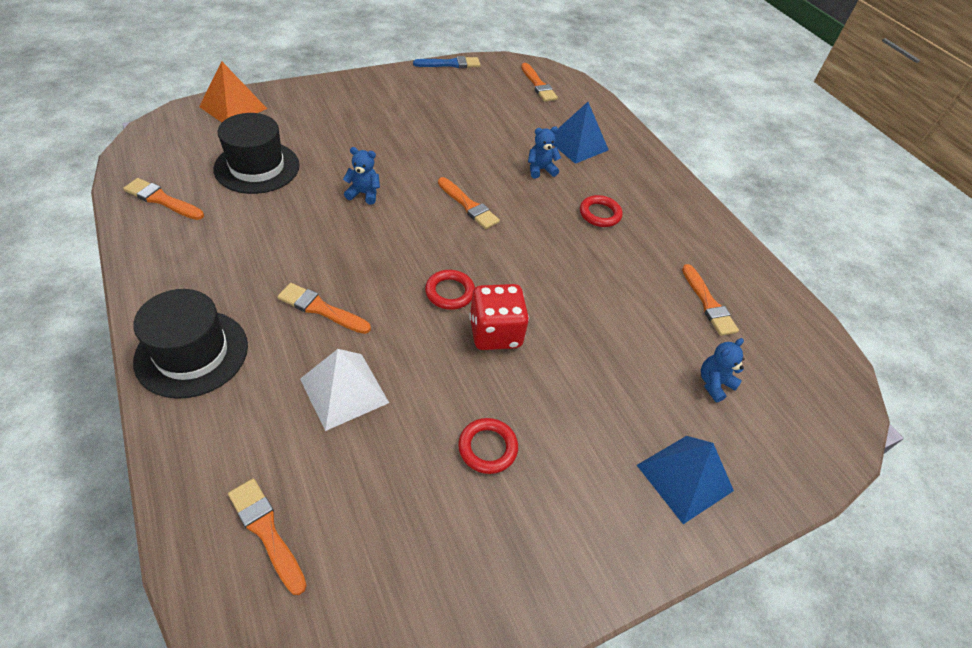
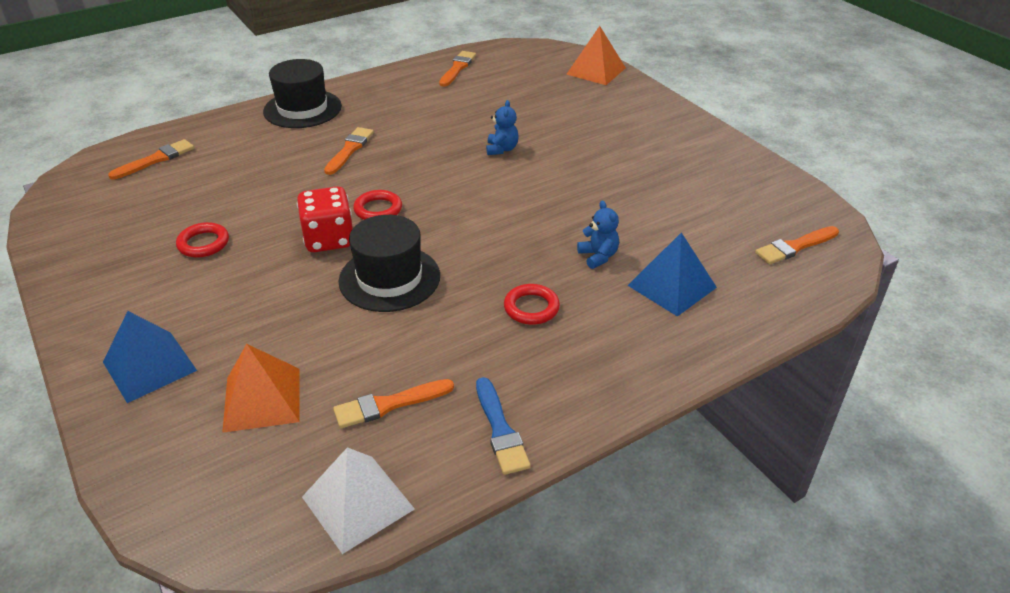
camera: 90 degrees right, 10 degrees down
black hat [213,113,300,194] -> black hat moved to [339,215,440,312]
white pyramid [300,349,389,431] -> white pyramid moved to [302,447,415,554]
blue brush [413,56,480,68] -> blue brush moved to [476,377,531,475]
orange brush [438,177,500,229] -> none
blue teddy bear [701,338,745,402] -> orange pyramid [222,344,300,433]

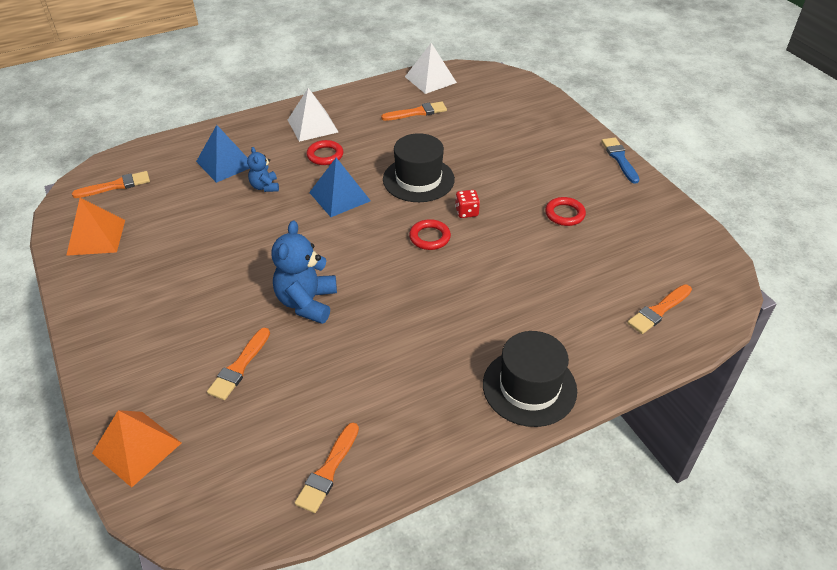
camera: 175 degrees left, 5 degrees up
blue pyramid [103,311,197,403] -> blue pyramid moved to [309,158,371,217]
orange pyramid [222,344,300,433] -> orange pyramid moved to [66,198,125,256]
red dice [297,186,353,252] -> red dice [455,190,480,218], size x0.56
orange brush [324,127,374,175] -> orange brush moved to [207,328,270,400]
blue brush [476,377,531,475] -> blue brush moved to [602,138,639,184]
blue teddy bear [486,100,519,155] -> blue teddy bear [271,221,337,324], size x1.80
none -> white pyramid [288,88,338,142]

